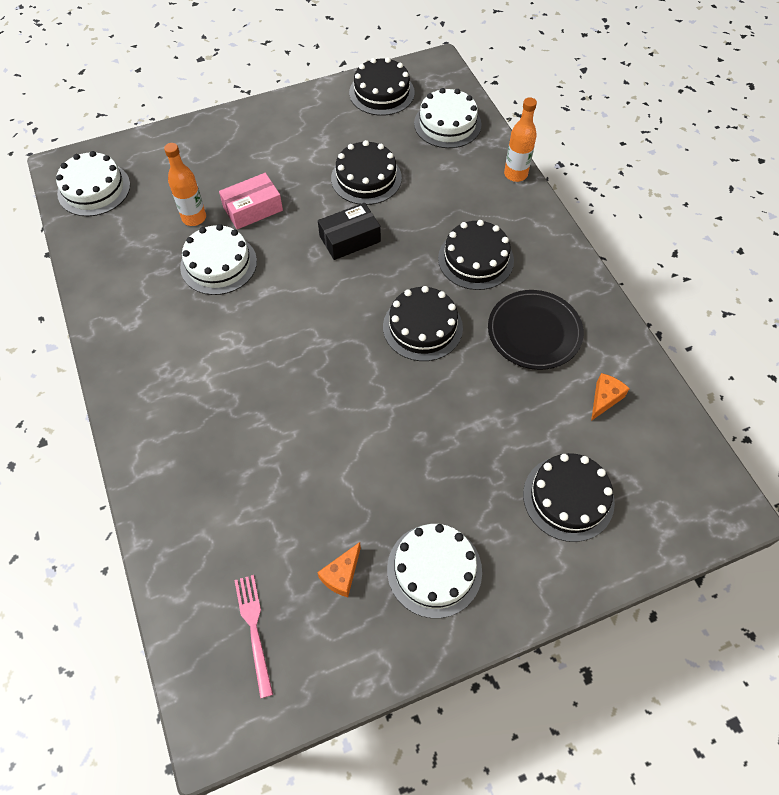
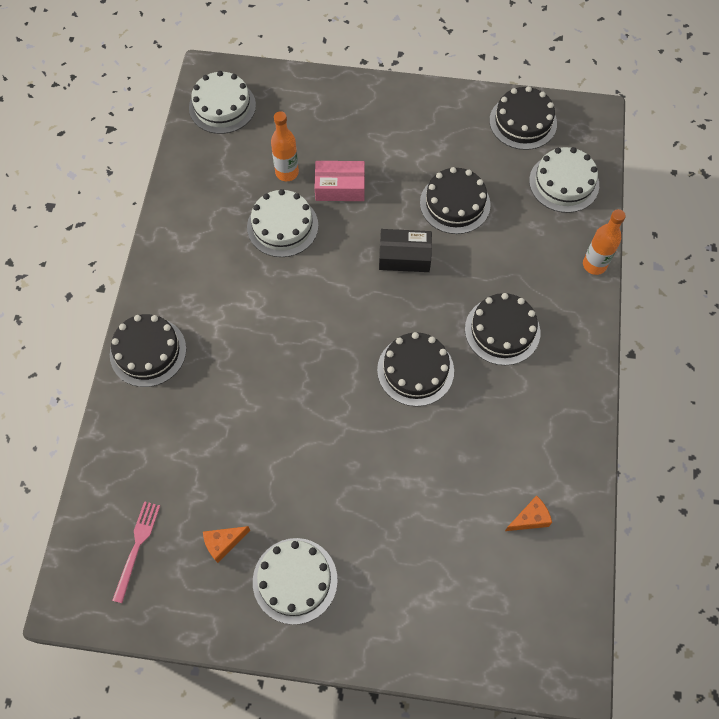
camera: 30 degrees right, 5 degrees up
black plate [488,290,584,370] -> none
black cake [523,453,615,542] -> black cake moved to [110,314,186,387]

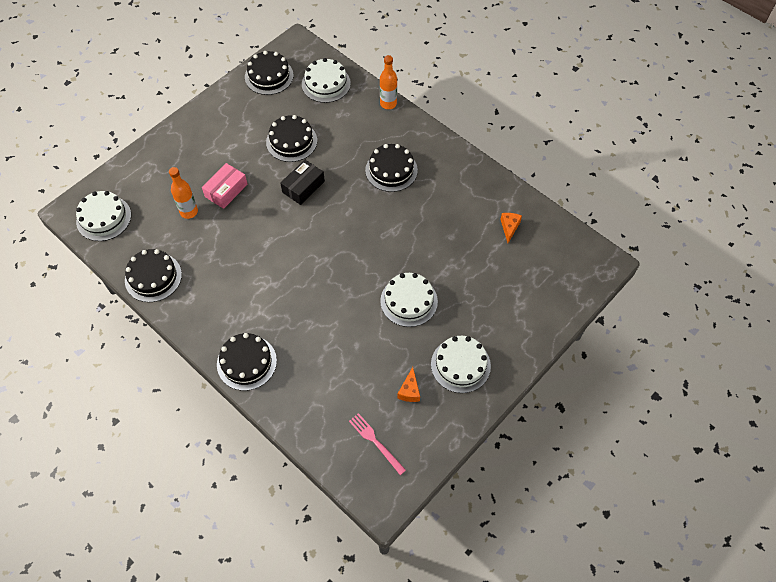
camera: 55 degrees left, 5 degrees down
white cake [247,189,318,257] -> white cake moved to [380,273,438,327]
black cake [377,332,454,406] -> black cake moved to [125,249,182,302]

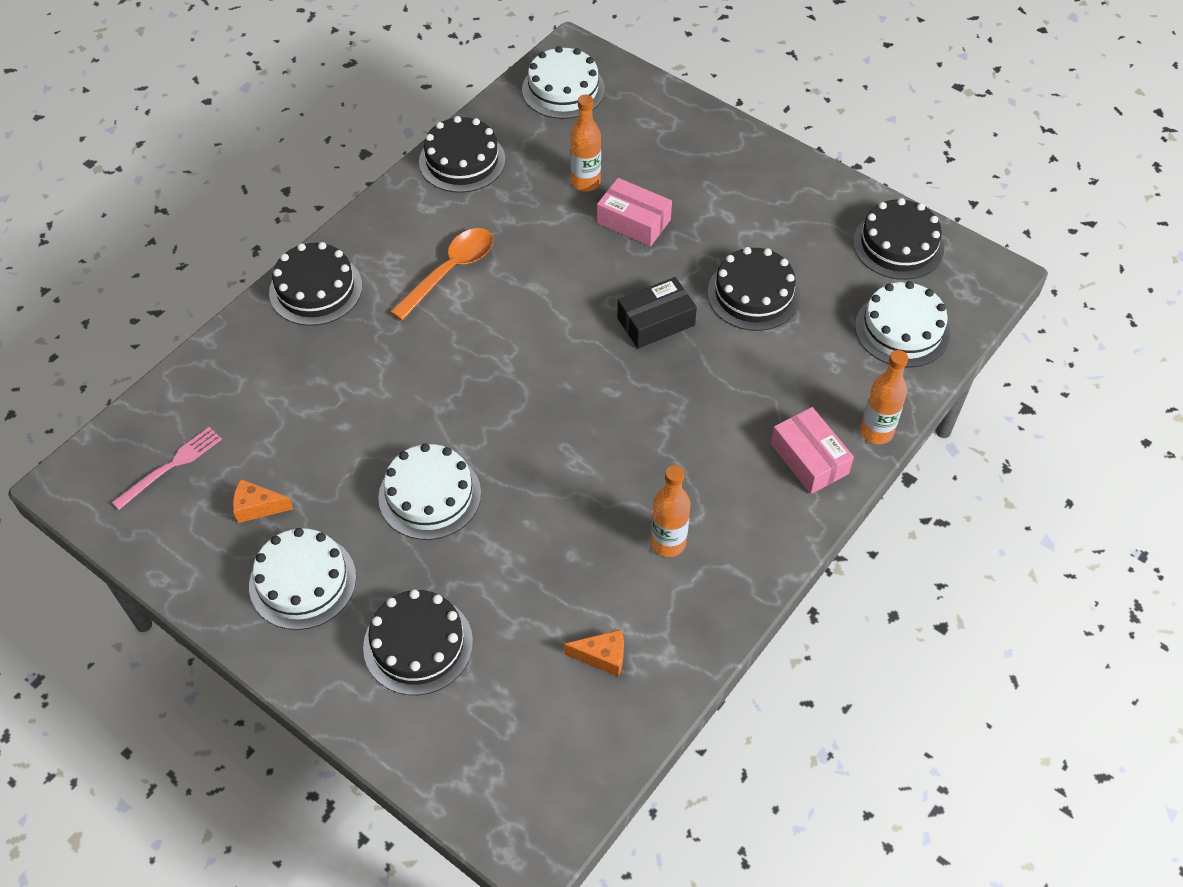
camera: 85 degrees right, 5 degrees down
black box [280,160,325,205] -> black box turned 60 degrees counterclockwise [617,277,697,349]
black cake [365,144,418,192] -> black cake moved to [363,589,473,695]
none -> orange spoon [390,228,493,321]
none -> orange bottle [651,465,690,557]
none -> pink box [771,407,854,494]

